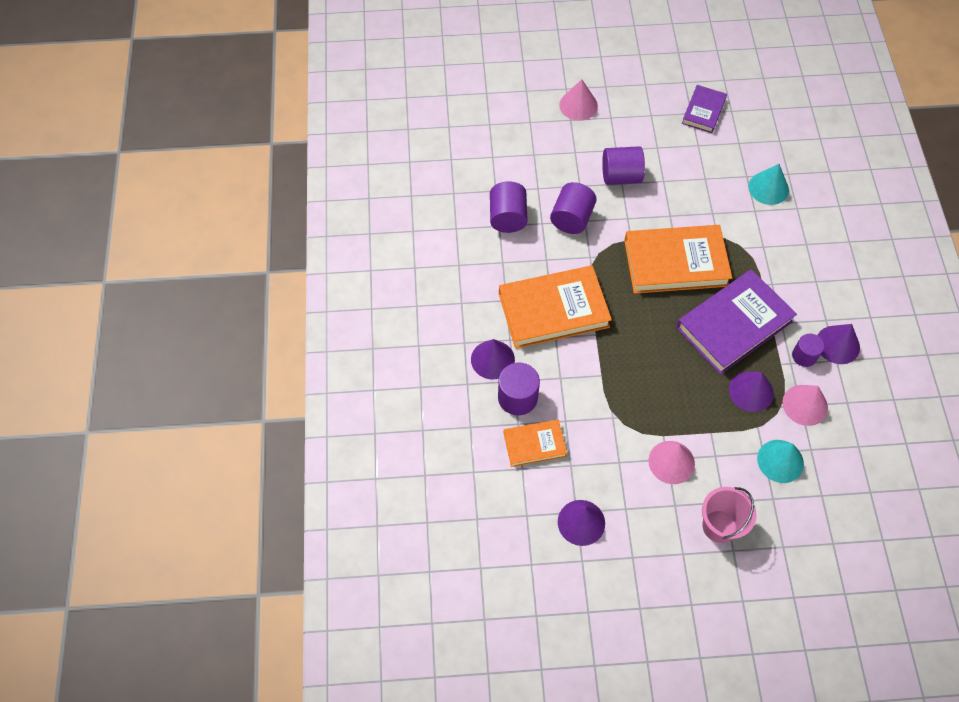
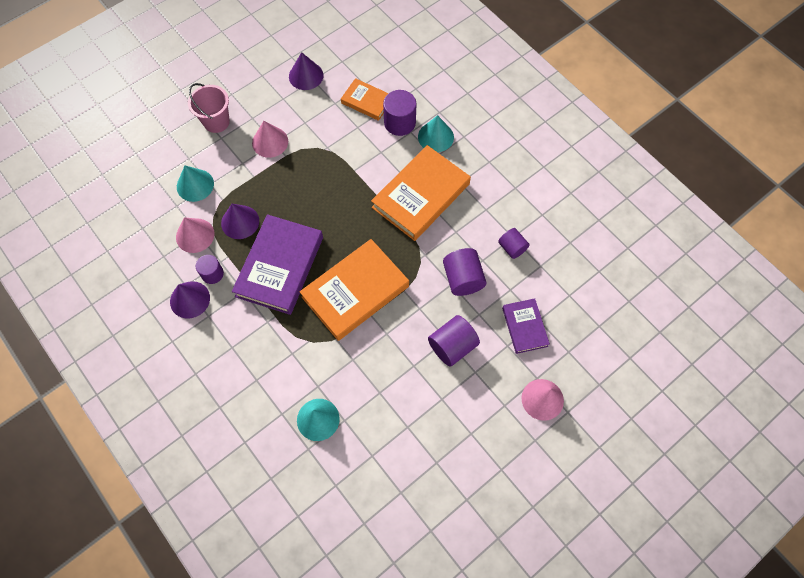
camera: 145 degrees right, 5 degrees up
purple cone [471,339,515,379] -> turquoise cone [418,115,454,152]
purple cylinder [490,182,527,233] -> purple cylinder [498,228,530,259], size x0.64
orange book [504,419,567,467] -> orange book turned 75 degrees clockwise [341,78,389,121]
purple book [682,85,727,133] -> purple book moved to [502,298,550,354]

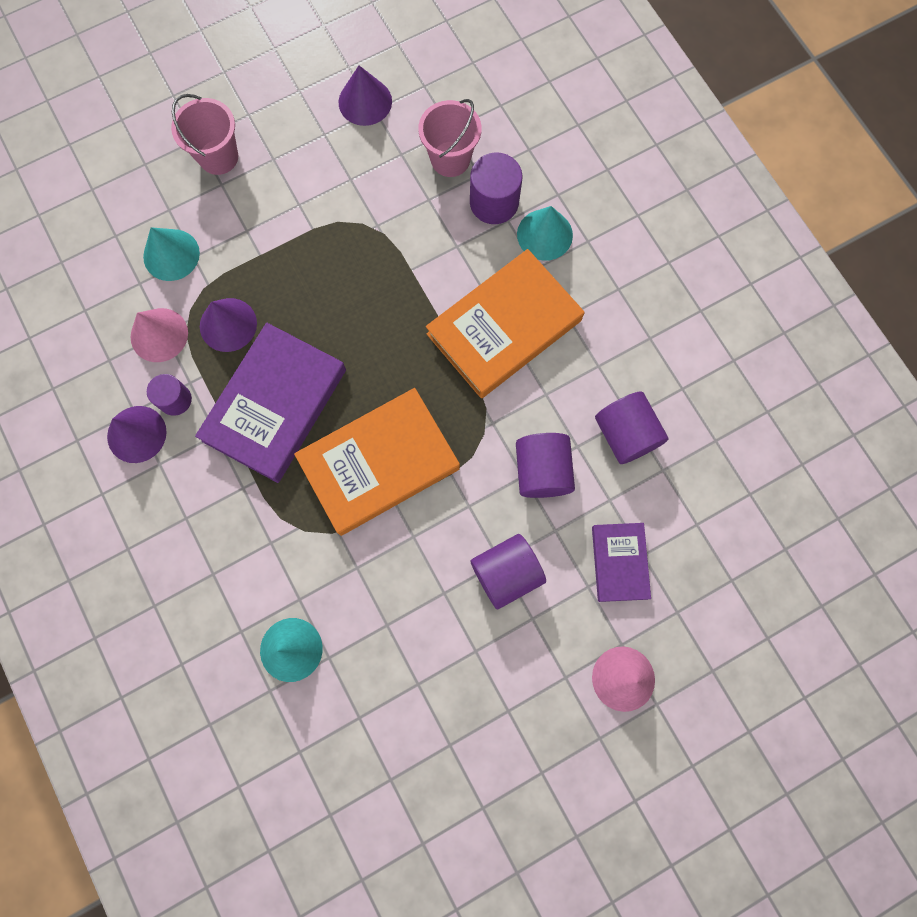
camera: 10 degrees right, 10 degrees up
pink cone [252,121,288,158] -> none
orange book [341,78,389,121] -> pink bucket [418,99,482,177]
purple cylinder [498,228,530,259] -> purple cylinder [595,392,668,464], size x1.56

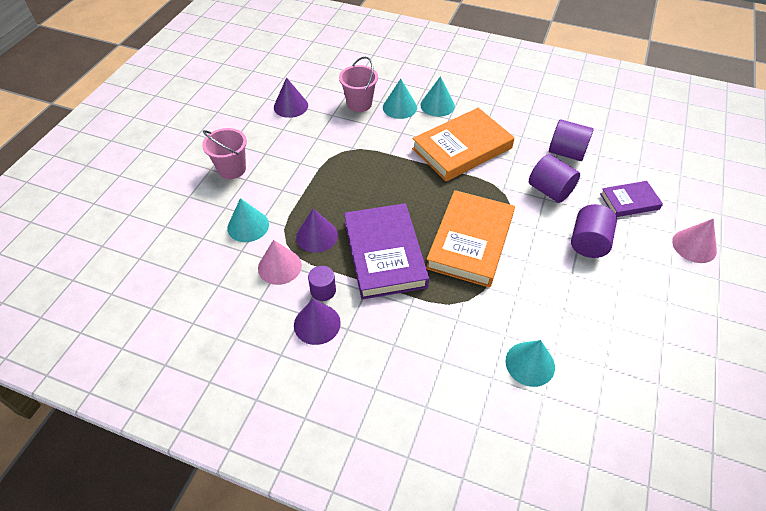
camera: 40 degrees left, 25 degrees down
orange book [426,249,584,398] -> orange book turned 45 degrees clockwise [412,108,515,182]
purple cylinder [470,152,523,224] -> turquoise cone [383,79,417,119]
purple book [592,523,651,602] -> purple book turned 60 degrees counterclockwise [600,181,663,217]

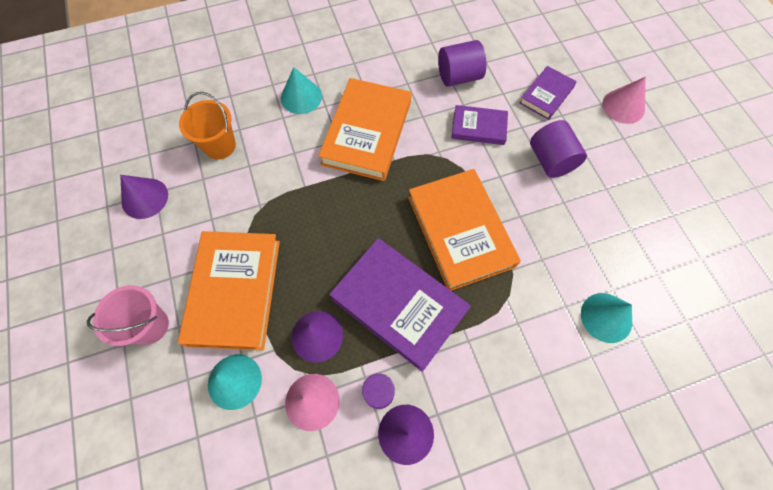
camera: 40 degrees left, 15 degrees up
pink bucket [339,57,378,112] -> orange bucket [179,92,236,159]
turquoise cone [383,79,417,119] -> none
purple cylinder [529,154,580,203] -> purple book [451,105,508,145]
none -> orange book [178,231,280,350]

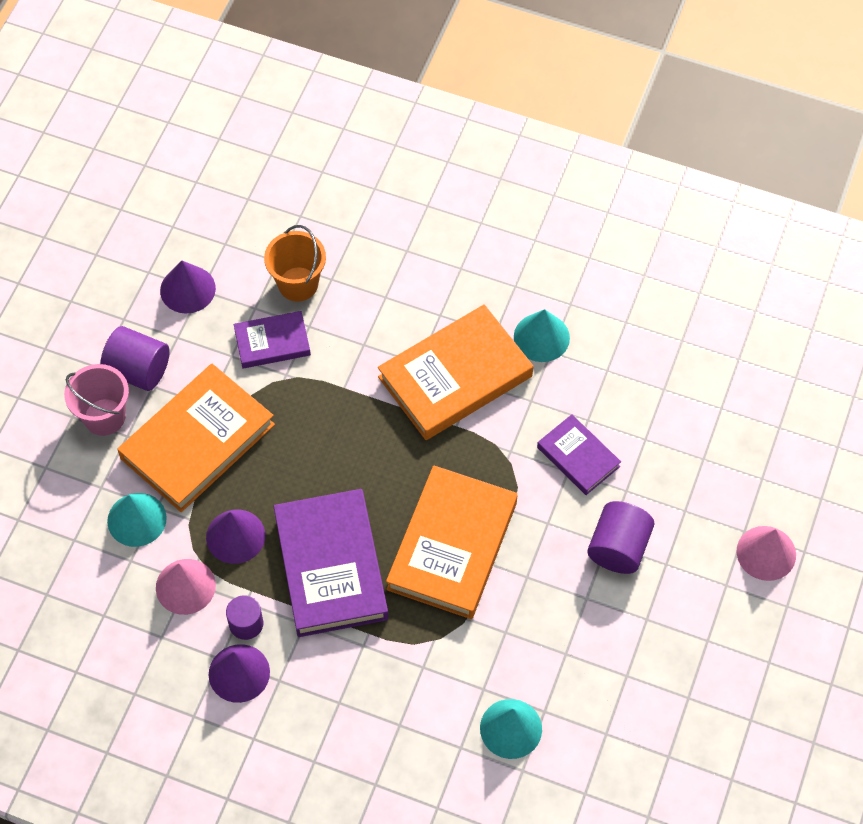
camera: 40 degrees right, 5 degrees down
turquoise cone [281,67,322,114] -> turquoise cone moved to [514,309,570,362]
purple cylinder [438,40,487,87] -> purple cylinder moved to [100,326,170,391]
purple book [519,66,577,120] -> purple book moved to [234,311,311,369]

